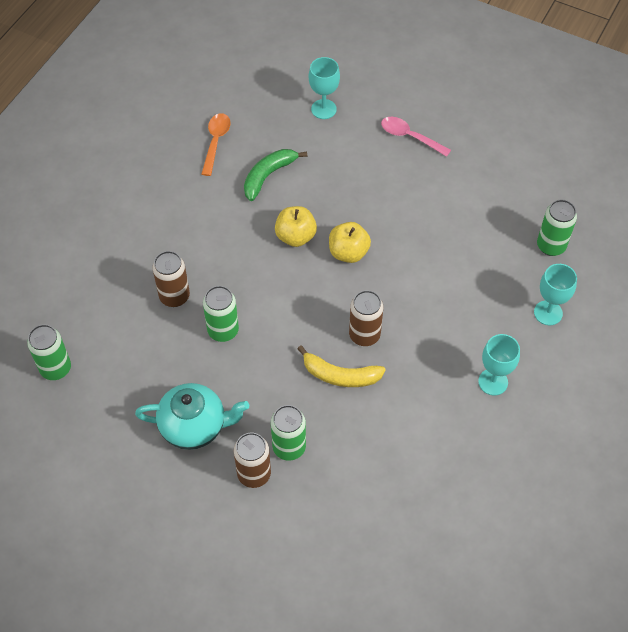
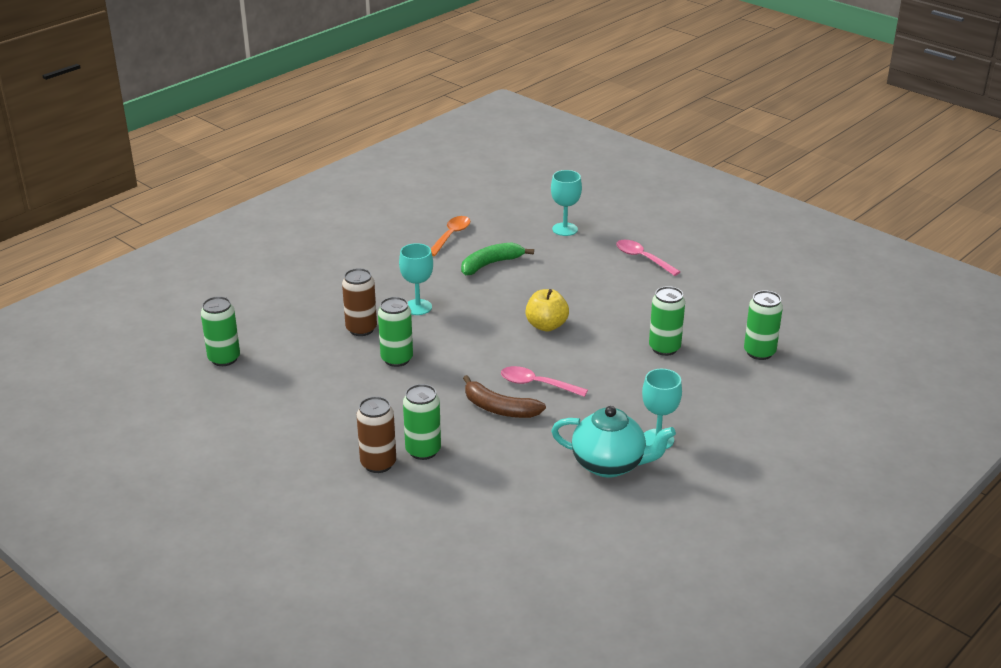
camera: 15 degrees right, 25 degrees down
turquoise teapot [135,383,249,450] -> turquoise teapot moved to [551,406,676,478]
yellow apple [275,206,317,247] -> none
yellow banana [297,345,386,387] -> brown banana [463,375,546,418]
brown can [349,290,383,346] -> pink spoon [501,366,588,397]
turquoise goblet [534,264,577,325] -> turquoise goblet moved to [399,243,433,315]
none -> green can [649,286,685,356]

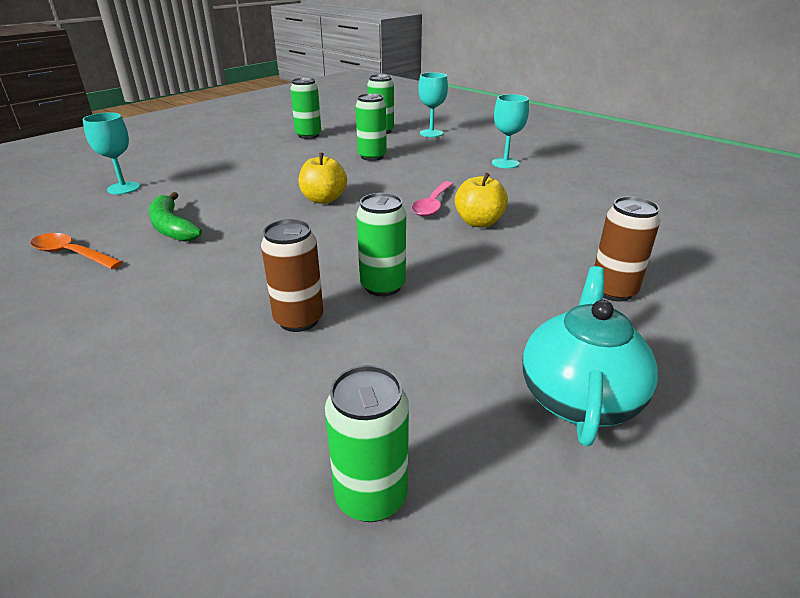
camera: 90 degrees left, 0 degrees up
turquoise goblet [399,243,433,315] -> turquoise goblet moved to [418,72,448,137]
green can [403,384,441,460] -> green can moved to [290,78,321,139]
brown banana [463,375,546,418] -> yellow apple [455,173,508,227]
turquoise teapot [551,406,676,478] -> turquoise teapot moved to [523,266,658,446]
pink spoon [616,240,680,276] -> none

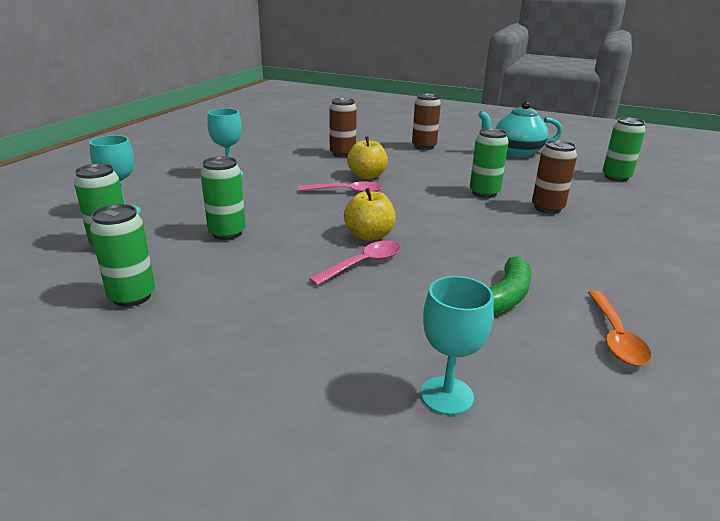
camera: 110 degrees left, 5 degrees down
none -> pink spoon [309,241,401,285]
none -> brown can [329,98,357,157]

